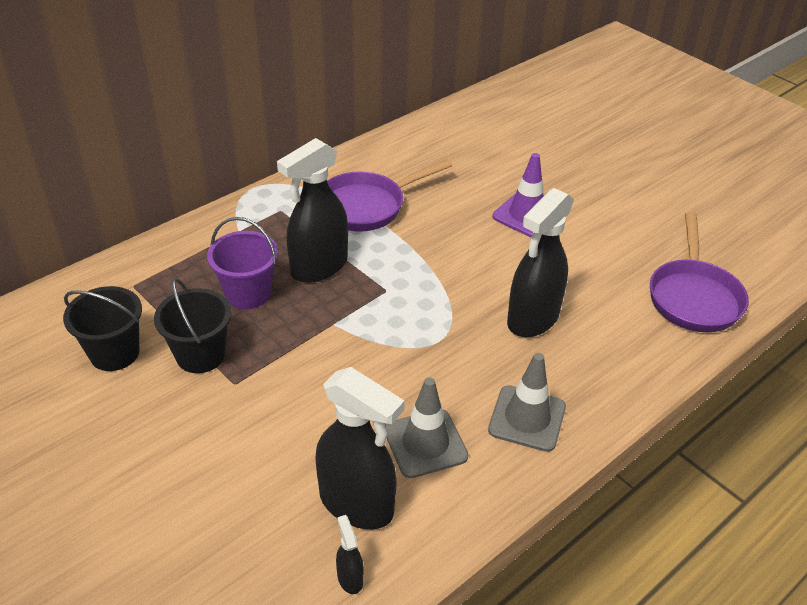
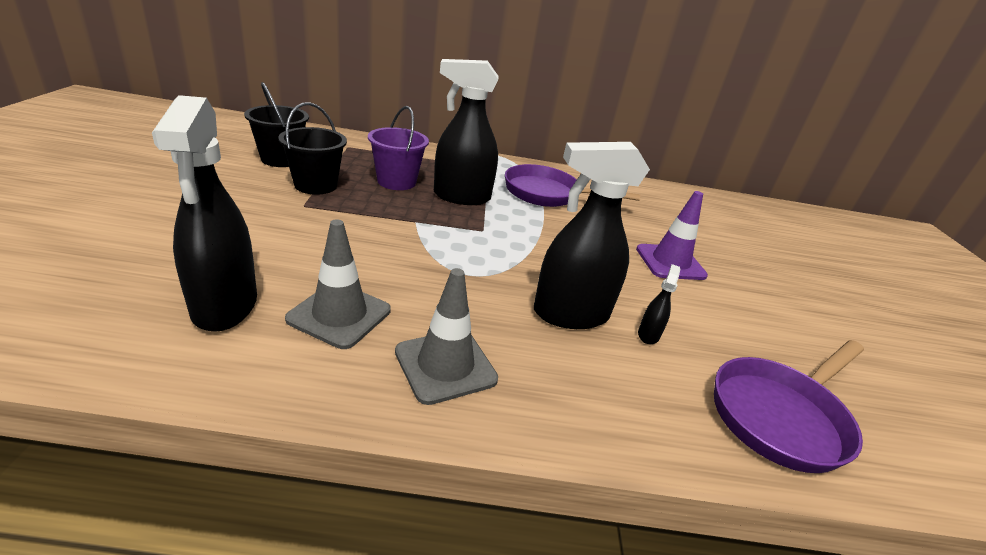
camera: 40 degrees right, 10 degrees down
black spray bottle [336,515,364,594] -> black spray bottle moved to [638,264,680,344]

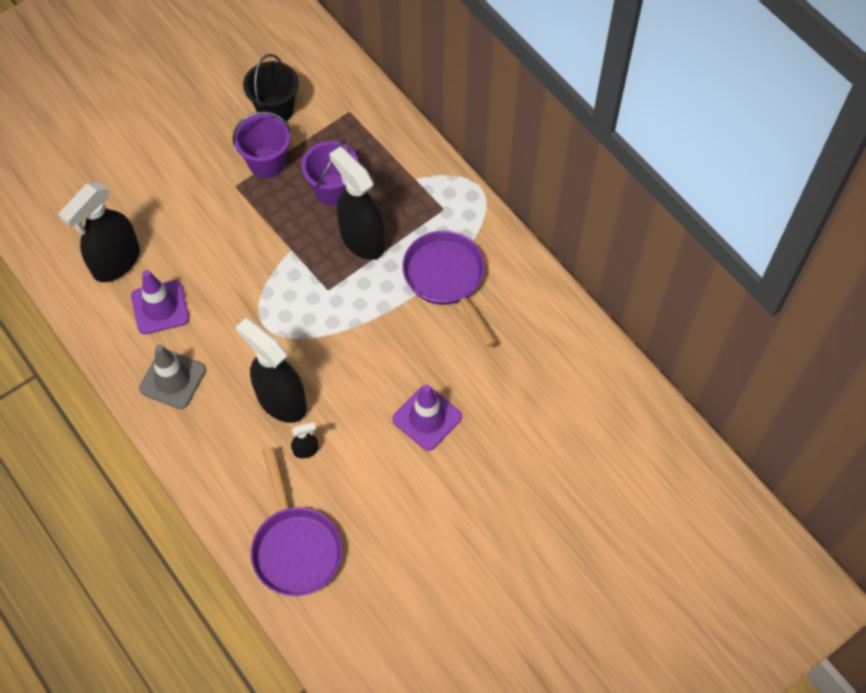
camera: 55 degrees right, 30 degrees up
black bucket [278,102,347,195] -> purple bucket [232,111,291,178]
grey traffic cone [285,219,391,349] -> purple traffic cone [131,270,189,334]
purple pan [714,340,864,473] -> purple pan turned 120 degrees counterclockwise [251,447,343,596]

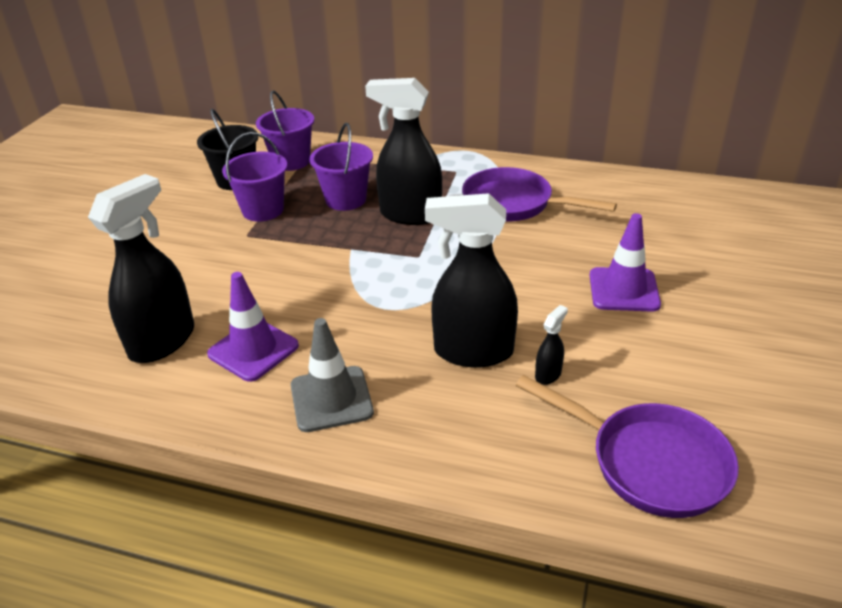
camera: 35 degrees left, 25 degrees down
black spray bottle [58,182,140,282] -> black spray bottle turned 150 degrees counterclockwise [88,174,194,363]
none -> purple bucket [256,91,314,171]

